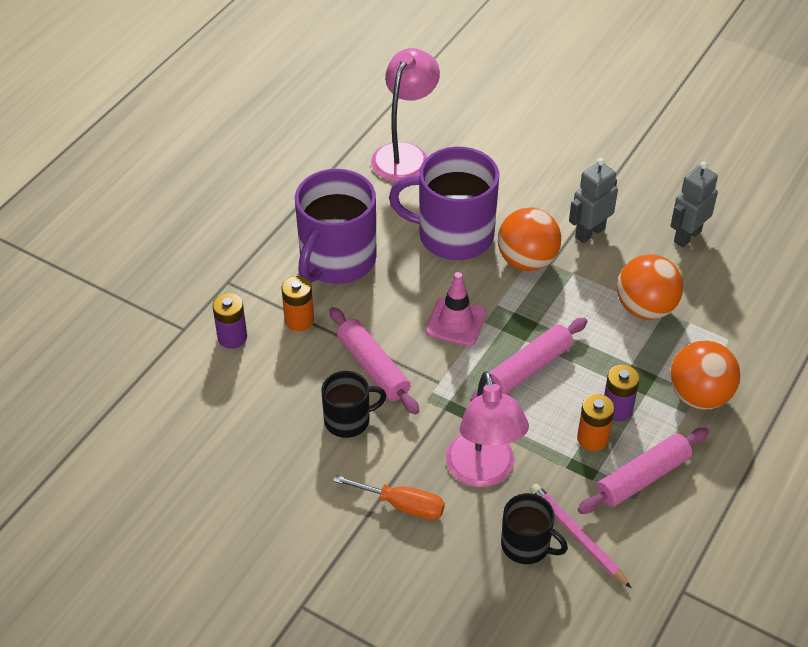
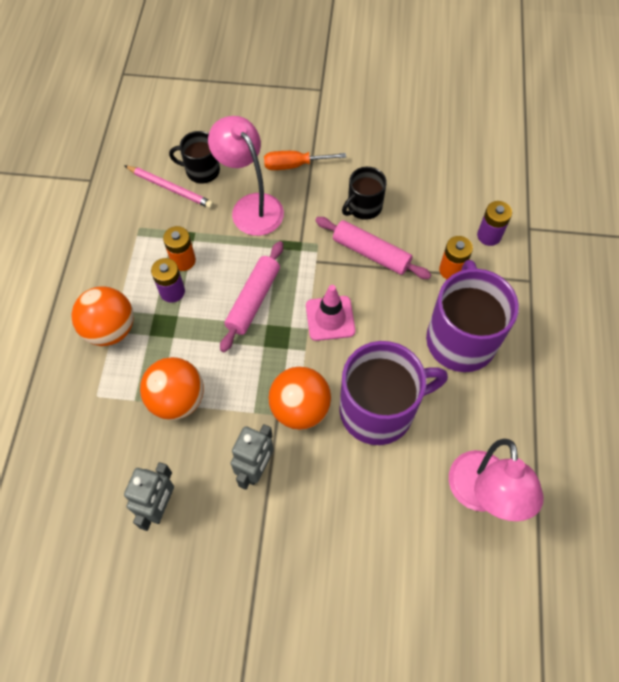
camera: 155 degrees right, 15 degrees up
pink rolling pin [578,428,709,514] -> none

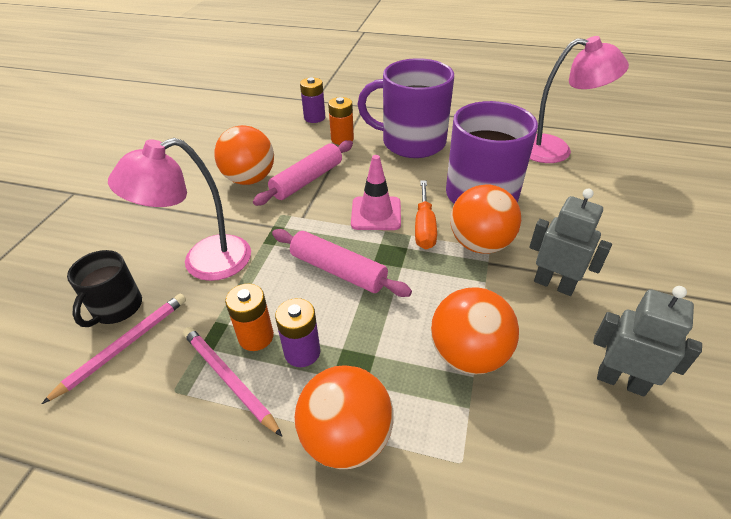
camera: 80 degrees left, 20 degrees down
orange screwdriver [264,151,346,170] -> orange screwdriver moved to [415,181,437,249]
black mug [342,167,387,220] -> orange ball [214,125,274,185]
none -> pink pencil [183,327,282,436]

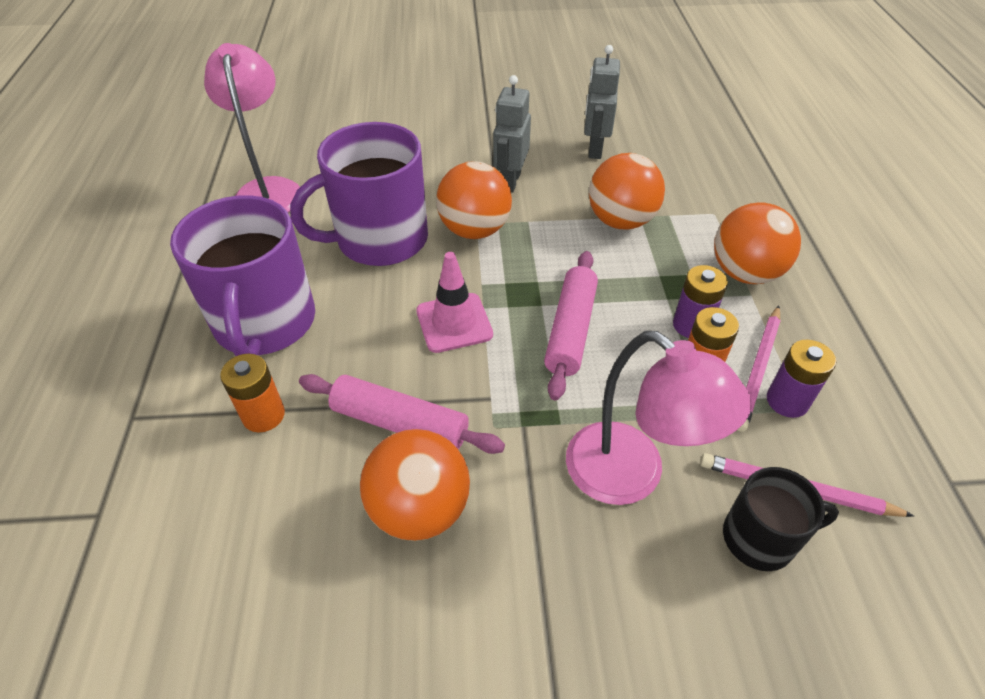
camera: 110 degrees left, 5 degrees up
purple battery [300,77,325,123] -> purple battery moved to [767,340,836,418]
orange screwdriver [415,181,437,249] -> none

